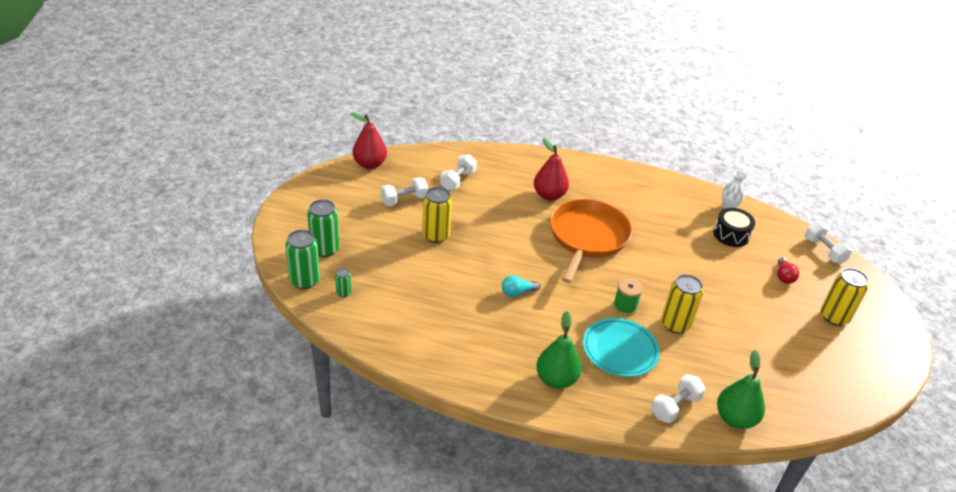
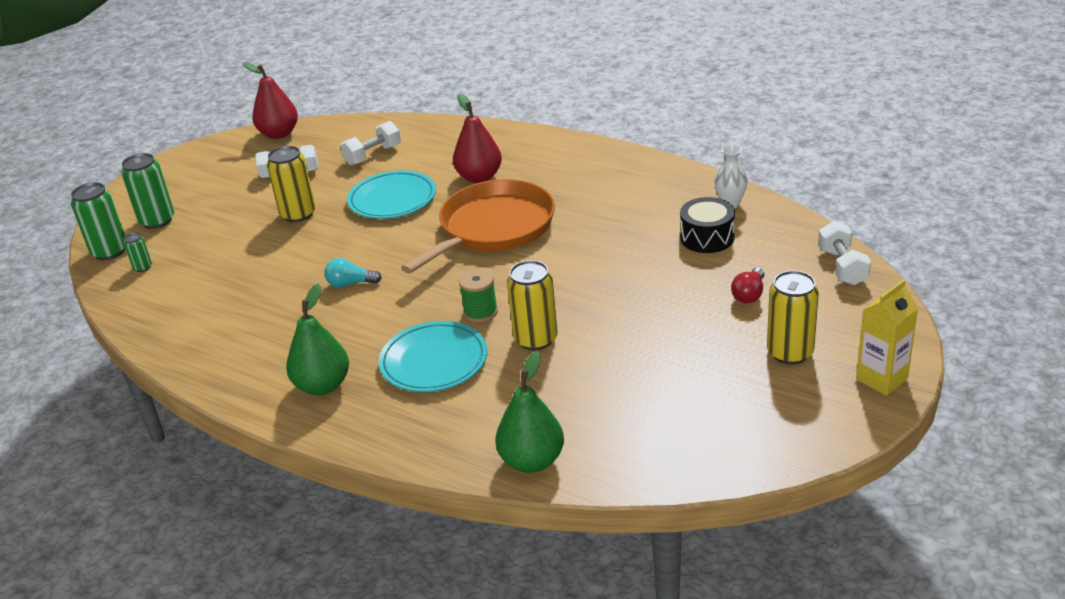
camera: 25 degrees right, 5 degrees down
white dumbbell [651,374,706,423] -> none
none -> turquoise plate [347,170,436,219]
none -> yellow carton [856,279,919,396]

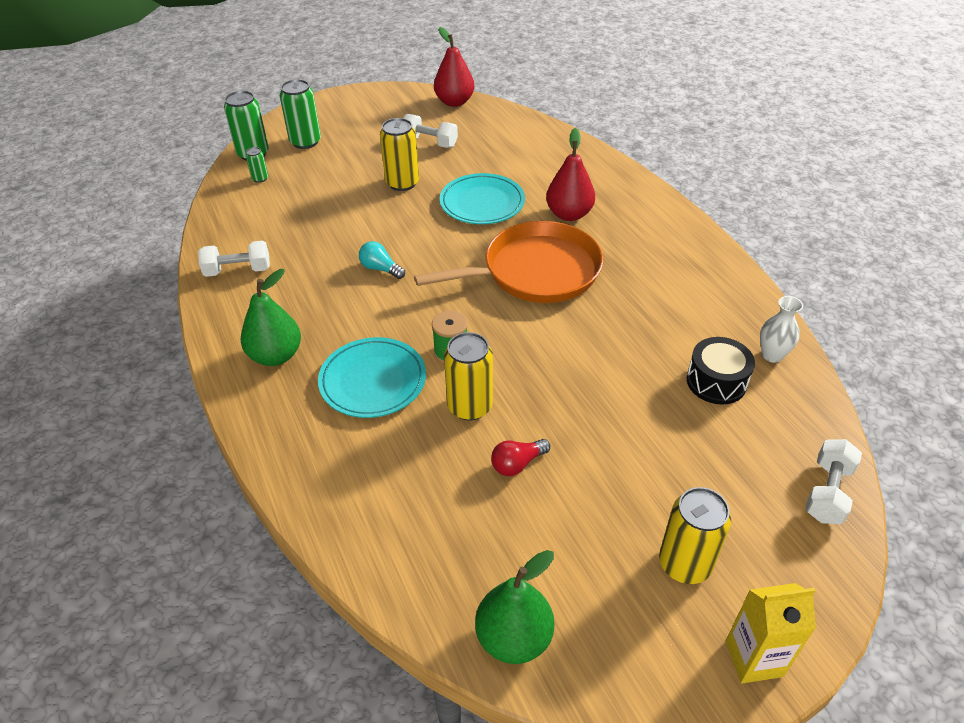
camera: 30 degrees right, 10 degrees up
white dumbbell [340,121,401,166] -> white dumbbell moved to [198,241,270,277]
green pear [495,351,564,473] -> green pear moved to [475,550,554,664]
red light bulb [731,267,765,303] -> red light bulb moved to [491,439,550,476]

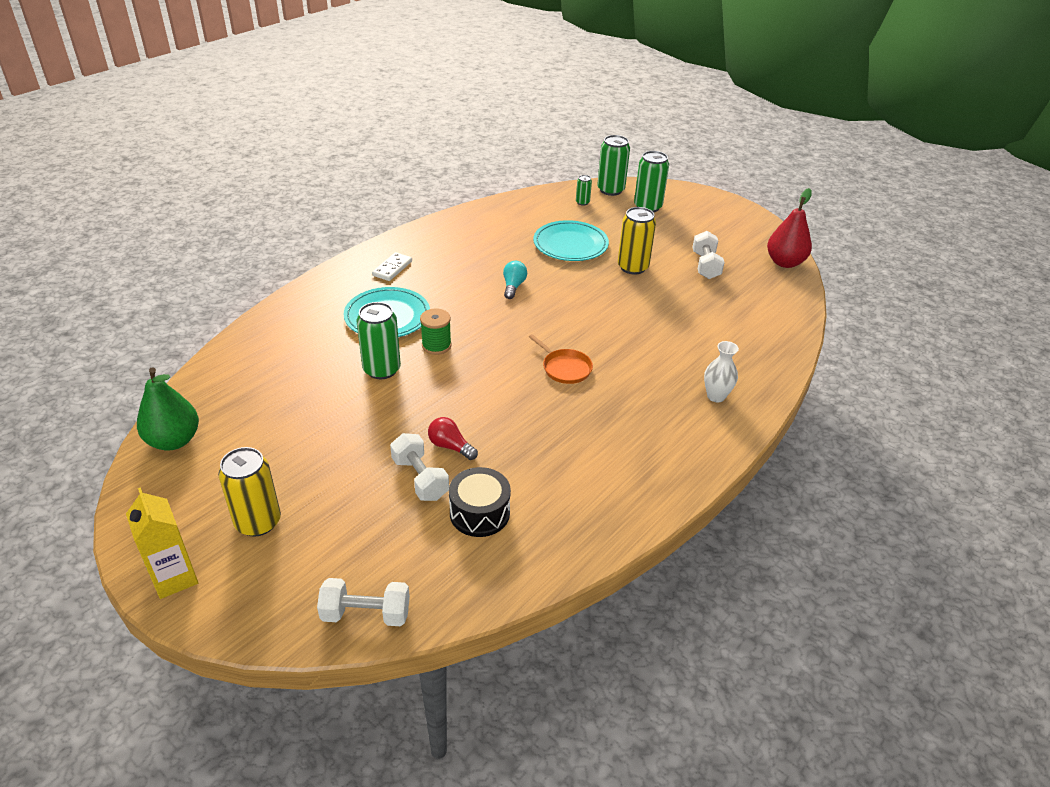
camera: 65 degrees right, 5 degrees down
white dumbbell [198,241,270,277] -> white dumbbell moved to [390,433,449,501]
green pear [240,269,301,366] -> white domino [372,252,412,281]
orange pan [414,221,603,303] -> orange pan [529,334,593,384], size x0.44
turquoise plate [440,173,525,224] -> turquoise plate moved to [533,220,609,261]
yellow can [444,332,493,421] -> green can [356,302,401,379]
red light bulb [491,439,550,476] -> red light bulb moved to [428,417,478,460]
red pear [546,128,595,221] -> none
white vase [760,296,803,363] -> white vase moved to [704,341,739,402]

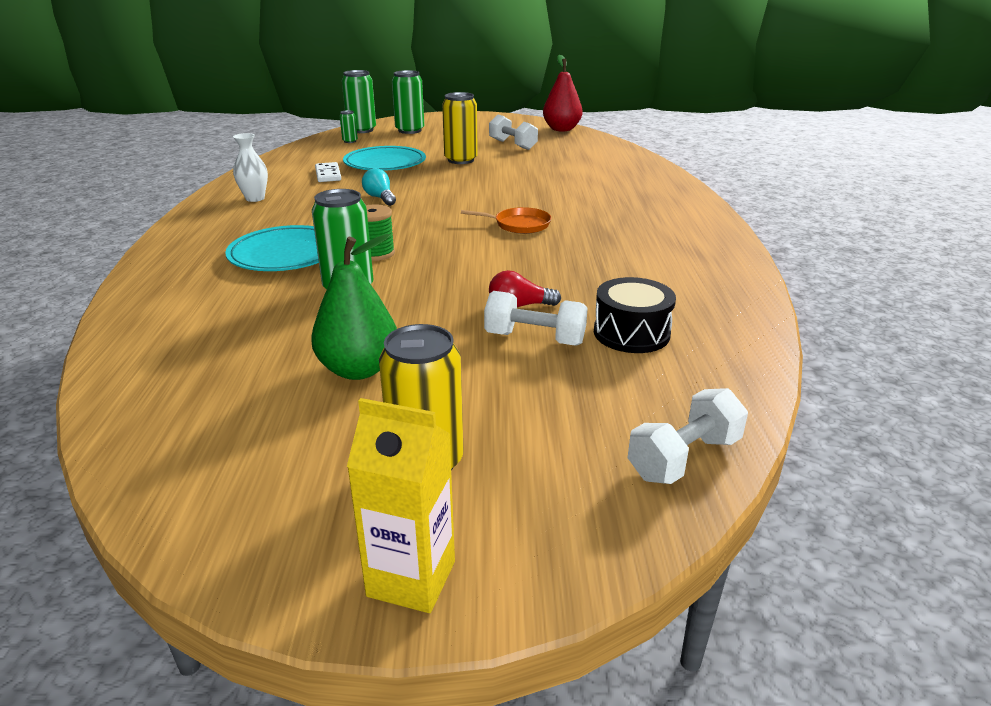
camera: 40 degrees left, 10 degrees down
green pear [137,367,199,451] -> green pear moved to [311,234,397,380]
white domino [372,252,412,281] -> white domino moved to [315,162,341,182]
white vase [704,341,739,402] -> white vase moved to [233,133,268,202]

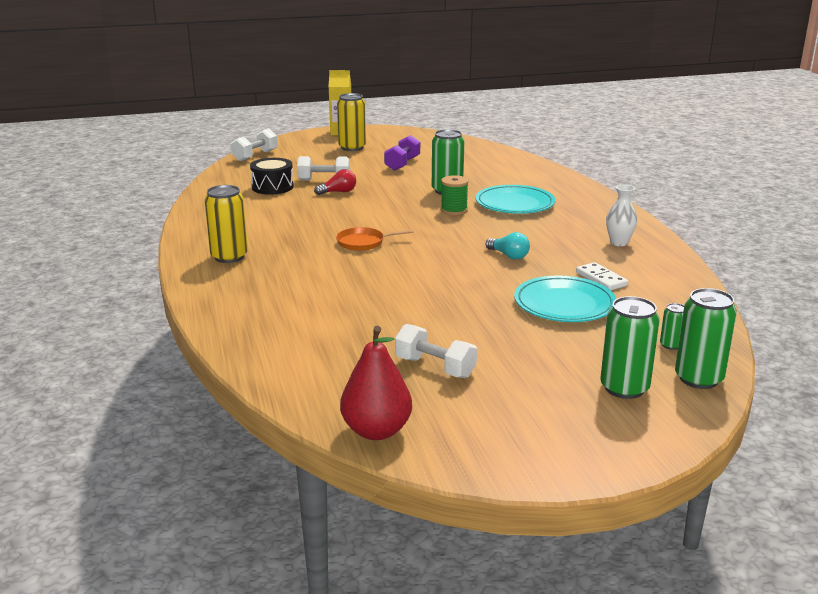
camera: 165 degrees right, 5 degrees down
green pear [311,234,397,380] -> purple dumbbell [384,135,420,171]
yellow can [442,92,478,164] -> yellow can moved to [204,185,248,263]

